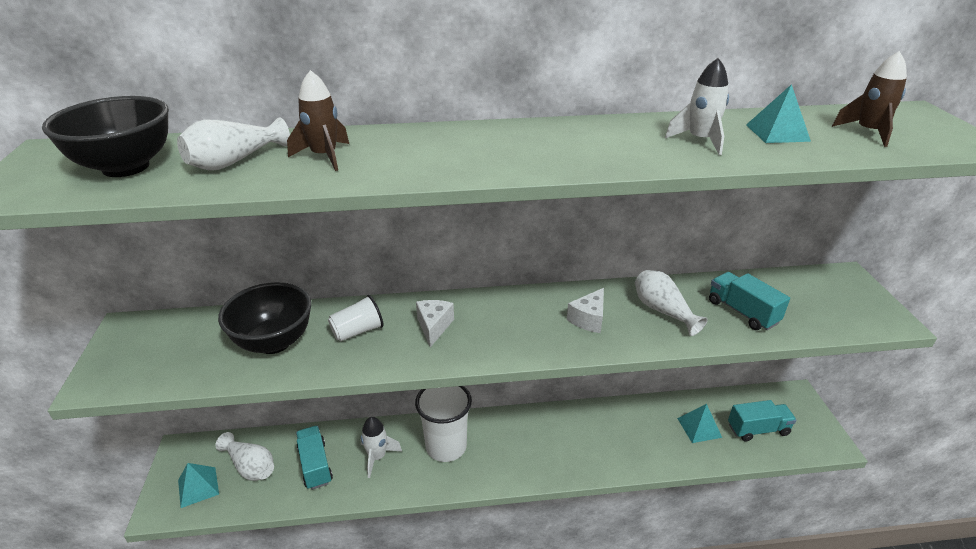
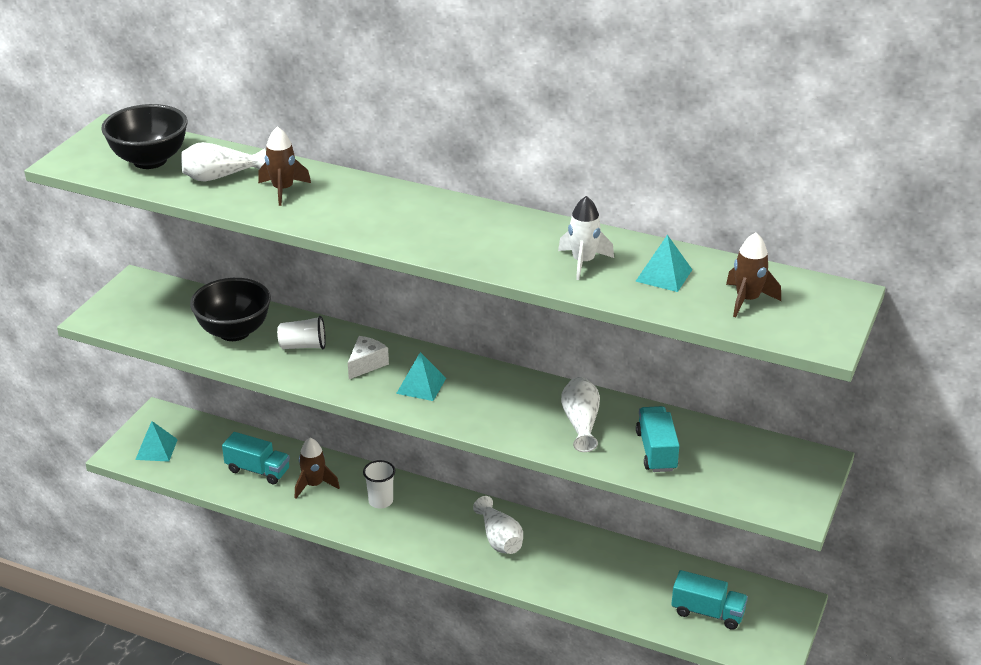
camera: 30 degrees right, 0 degrees up
white vase [215,432,274,481] -> white vase moved to [473,496,523,554]
turquoise truck [296,426,333,490] -> turquoise truck turned 105 degrees clockwise [222,432,290,485]
white rocket [360,417,402,478] -> brown rocket [295,438,340,499]
white cup [415,386,472,462] -> white cup [363,460,395,508], size x0.56
white cheese [567,288,604,333] -> none
turquoise pyramid [677,404,722,443] -> turquoise pyramid moved to [396,352,446,401]

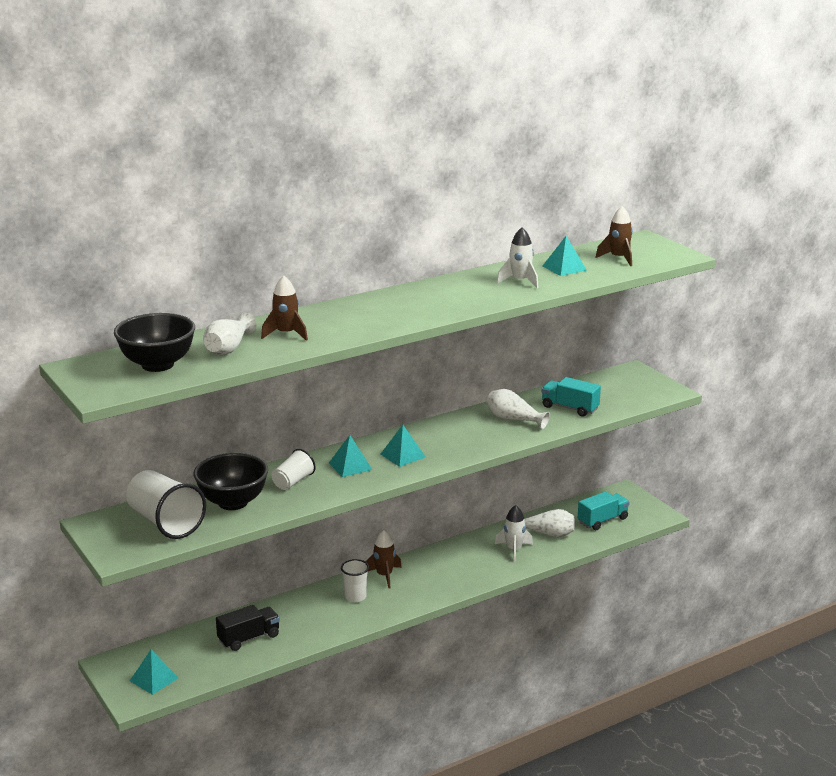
camera: 55 degrees left, 10 degrees down
turquoise truck [222,432,290,485] -> black truck [216,605,280,651]
brown rocket [295,438,340,499] -> brown rocket moved to [366,530,402,588]
white cheese [348,336,389,379] -> turquoise pyramid [329,435,373,477]
white vase [473,496,523,554] -> white vase moved to [524,509,575,537]
none -> white cup [126,470,206,539]
none -> white rocket [495,505,533,562]

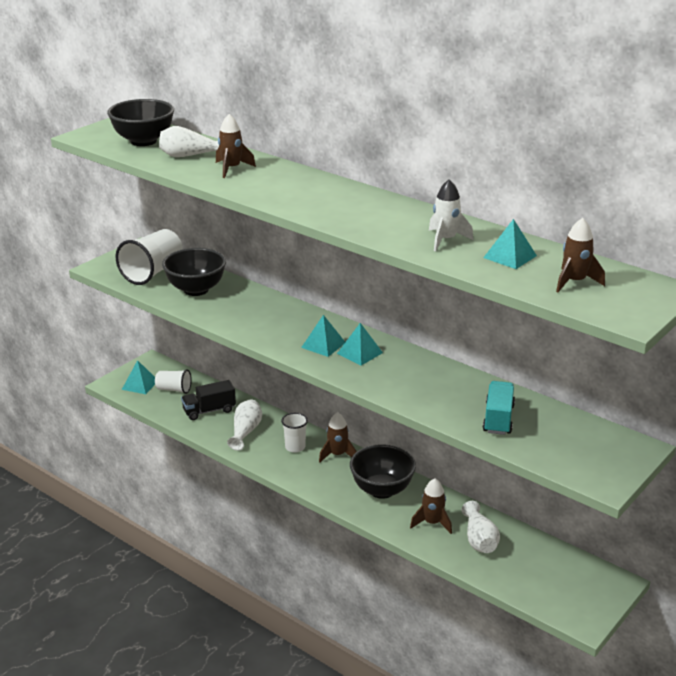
camera: 70 degrees right, 5 degrees up
black truck [216,605,280,651] -> black truck turned 120 degrees clockwise [181,380,236,420]
white cup [272,449,316,490] -> white cup moved to [155,369,192,394]
turquoise pyramid [329,435,373,477] -> turquoise pyramid moved to [337,323,383,366]
white vase [486,389,550,429] -> white vase moved to [227,399,262,450]
white rocket [495,505,533,562] -> brown rocket [410,478,452,534]
turquoise truck [578,491,630,530] -> none
none -> black bowl [350,444,416,499]

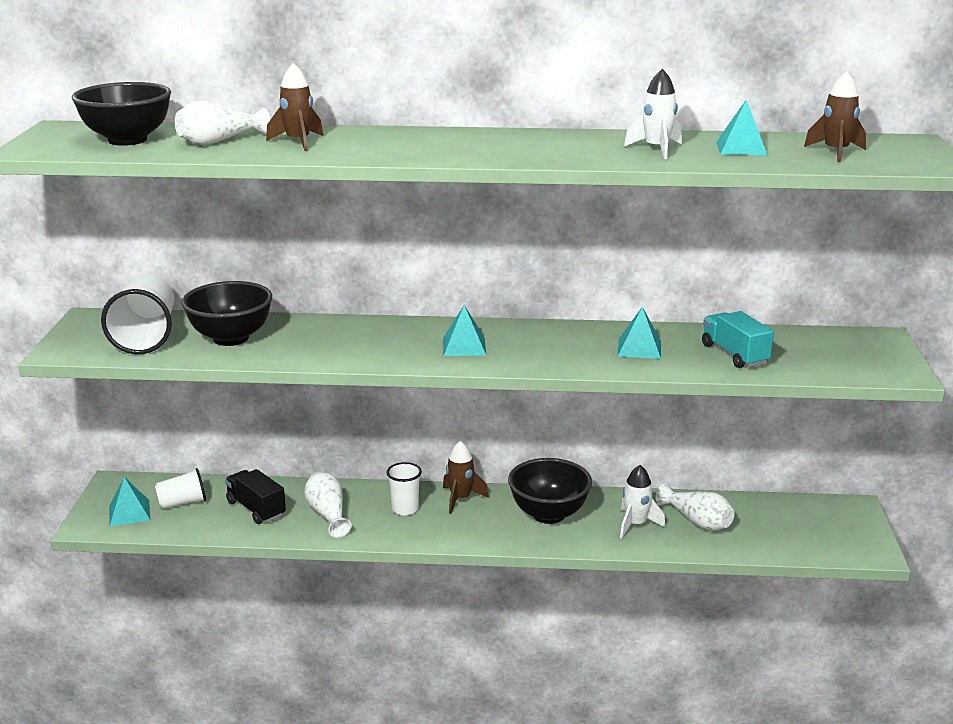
camera: 35 degrees left, 5 degrees down
black truck [181,380,236,420] -> black truck turned 105 degrees clockwise [225,469,286,524]
turquoise pyramid [337,323,383,366] -> turquoise pyramid moved to [618,307,661,359]
brown rocket [410,478,452,534] -> white rocket [620,465,665,538]

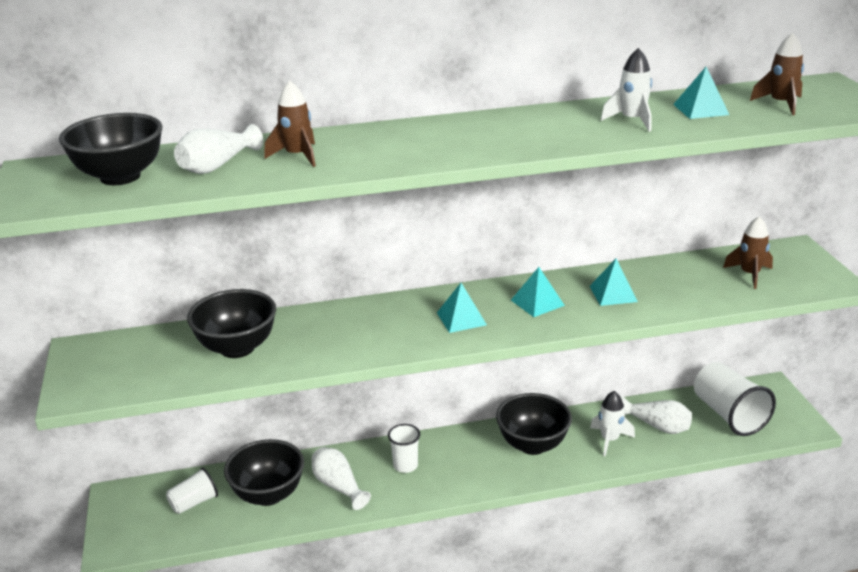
camera: 15 degrees left, 5 degrees up
white cup [101,274,174,354] -> white cup moved to [694,362,776,436]
turquoise pyramid [109,477,150,527] -> turquoise pyramid moved to [511,267,565,317]
black truck [225,469,286,524] -> black bowl [224,439,304,506]
brown rocket [443,441,489,514] -> brown rocket moved to [723,216,773,289]
turquoise truck [702,311,774,368] -> none

